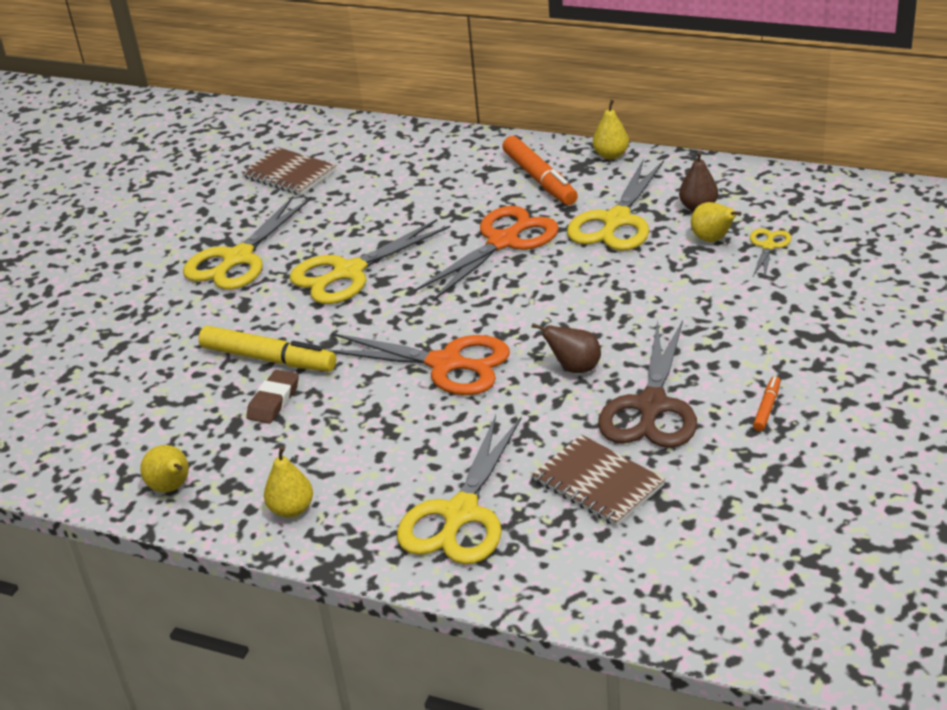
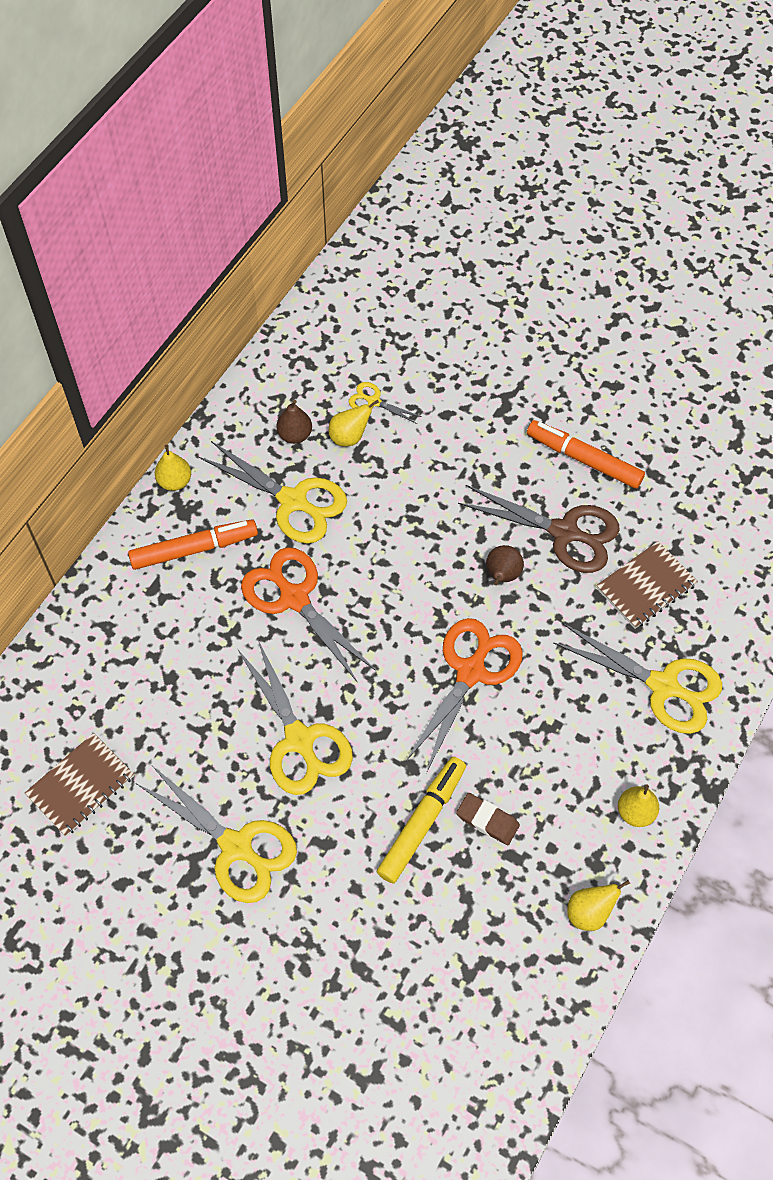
camera: 85 degrees left, 25 degrees up
orange marker [753,376,781,431] -> orange marker [527,420,645,489], size x2.11

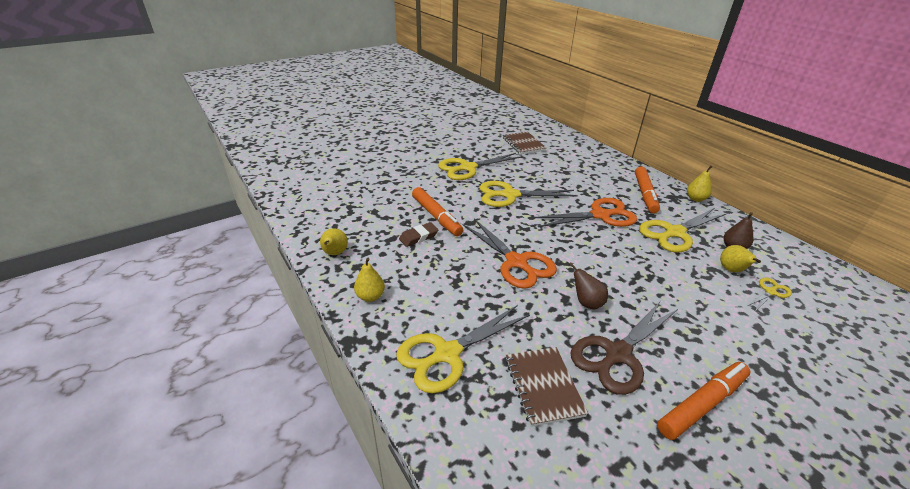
camera: 115 degrees right, 25 degrees down
yellow marker [377,757,466,883] -> orange marker [412,187,463,236]

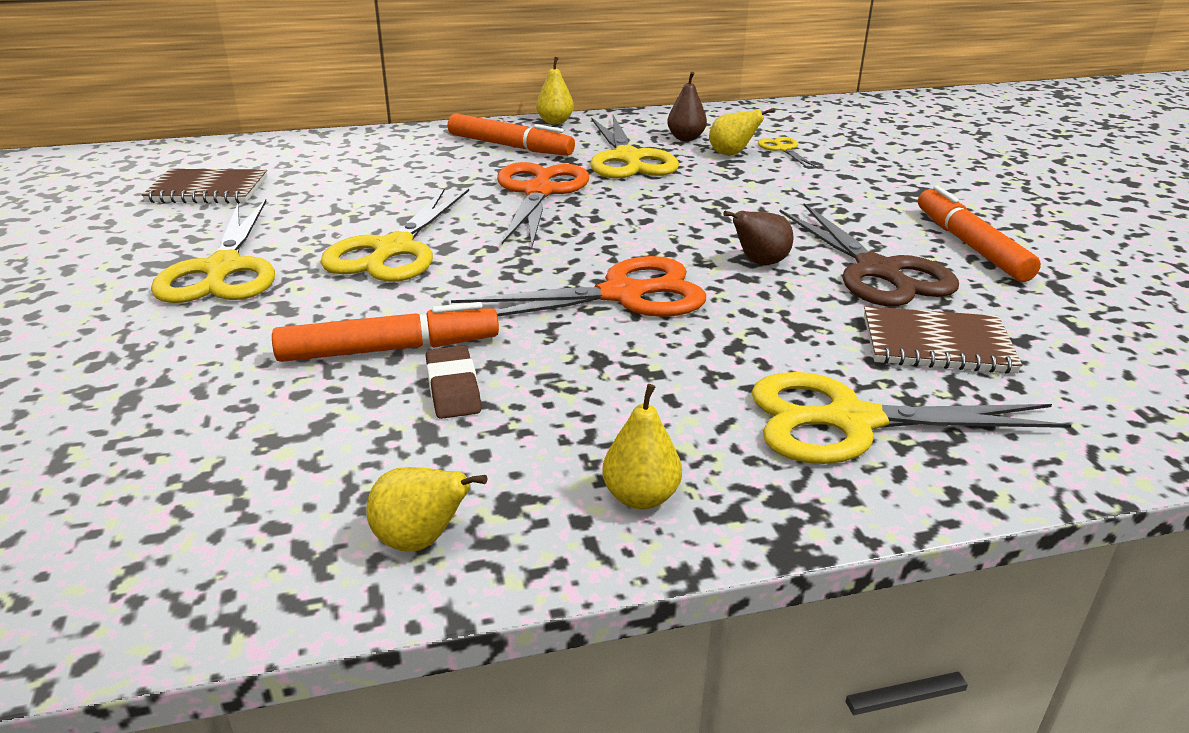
camera: 70 degrees left, 5 degrees down
yellow scissors [396,305,530,393] -> yellow scissors turned 105 degrees clockwise [751,372,1072,464]

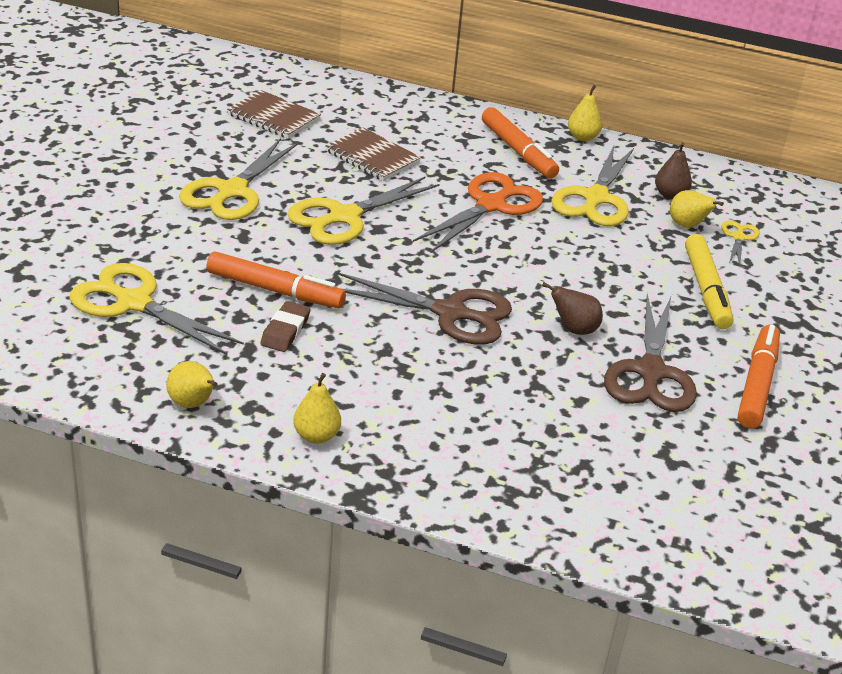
camera: 30 degrees right, 5 degrees up
orange scissors [451,256,706,317] -> brown scissors [337,272,512,345]
yellow scissors [751,372,1072,464] -> yellow scissors moved to [70,263,244,355]
brown notebook [864,306,1022,374] -> brown notebook moved to [325,128,421,181]
none -> yellow marker [685,234,733,329]

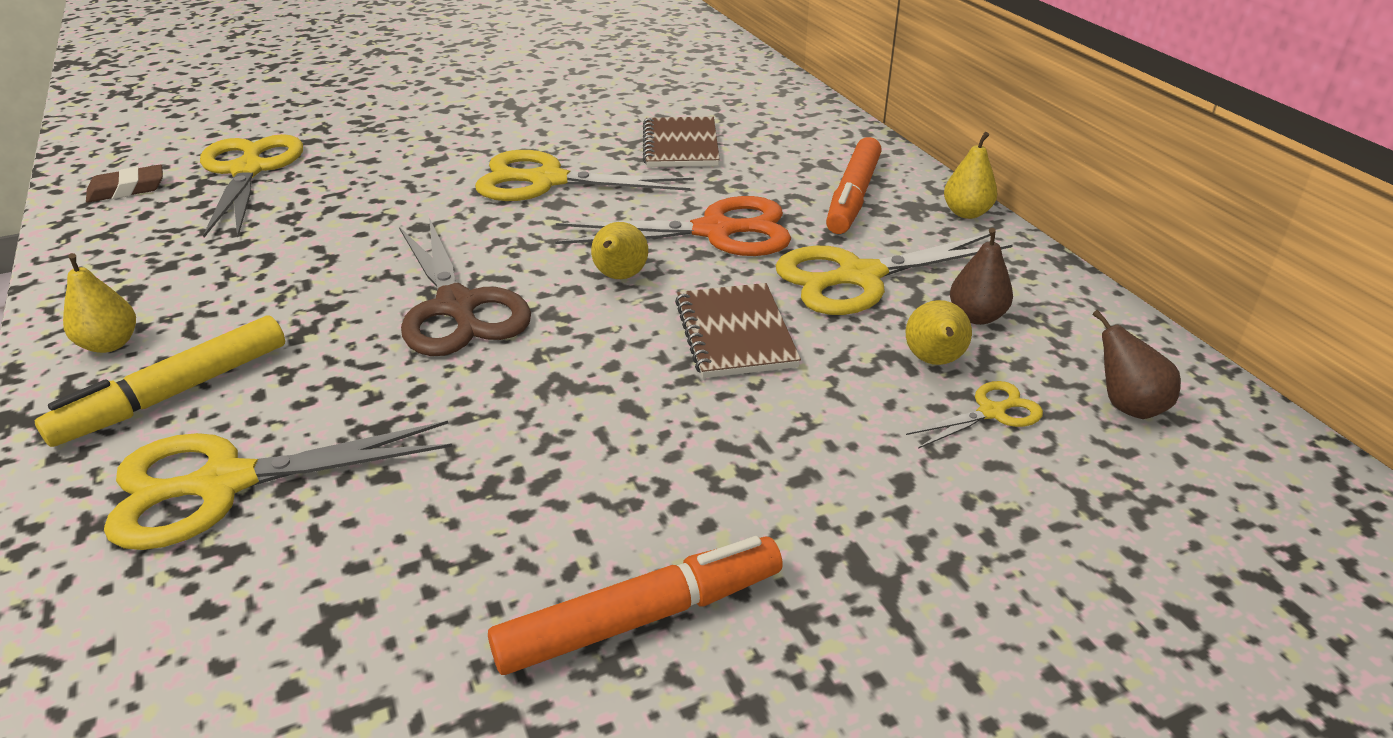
camera: 50 degrees right, 0 degrees up
yellow pear [166,361,218,408] -> yellow pear moved to [591,222,648,279]
yellow scissors [179,138,299,220] -> yellow scissors moved to [104,421,452,550]
orange marker [206,252,346,308] -> none
brown notebook [227,90,321,139] -> brown notebook moved to [675,283,801,378]
brown eraser [260,301,310,352] -> brown eraser moved to [86,165,163,203]
brown pear [542,283,603,335] -> brown pear moved to [1092,310,1181,419]
brown scissors [604,294,697,412] -> none
yellow marker [685,234,733,329] -> yellow marker moved to [35,315,285,447]

